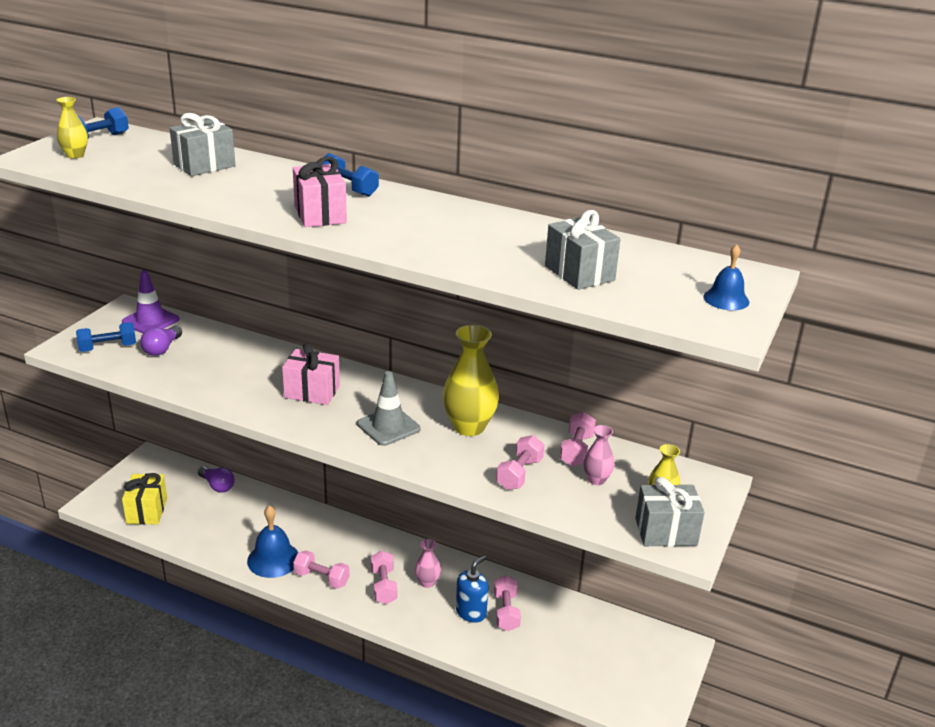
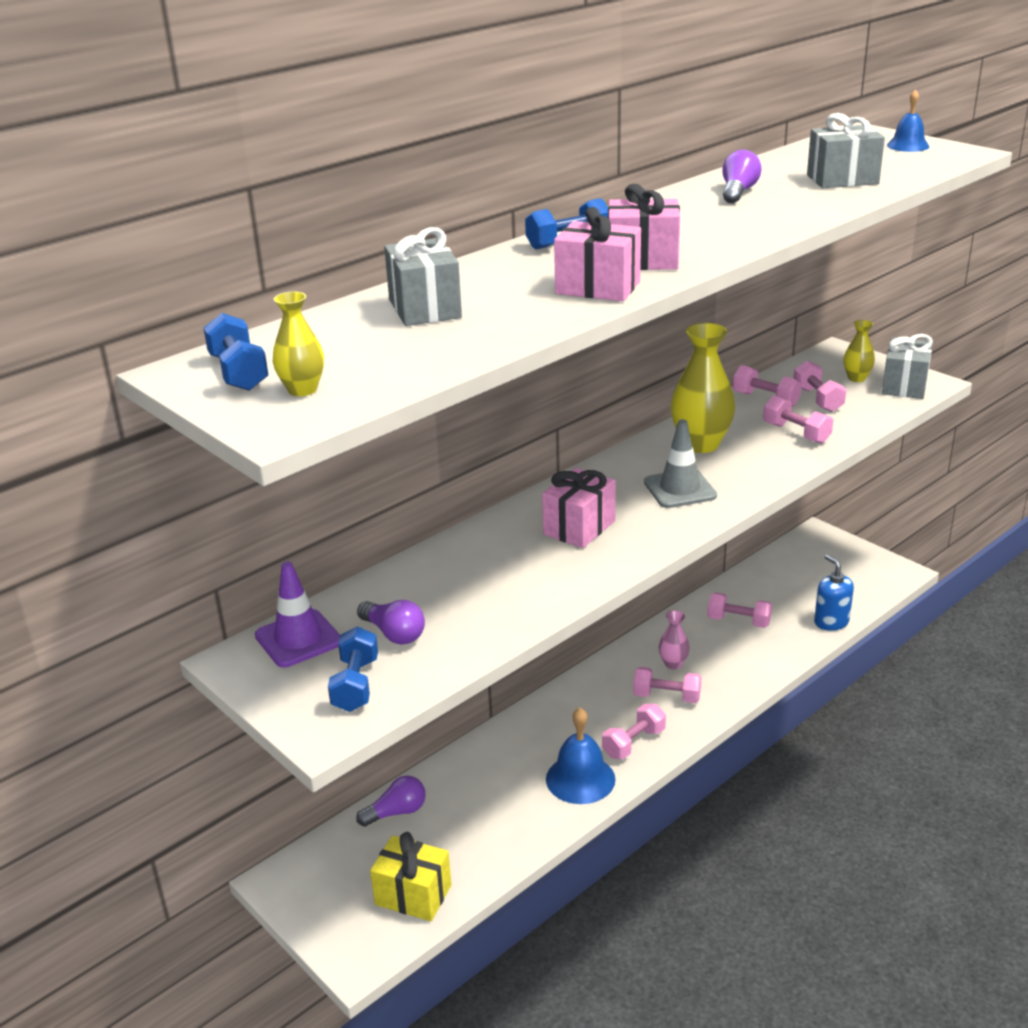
camera: 65 degrees left, 0 degrees up
blue soap dispenser [456,556,489,623] -> blue soap dispenser moved to [814,555,854,631]
pink vase [583,425,615,485] -> pink dumbbell [793,361,846,412]
none -> pink gift [554,207,641,301]
none -> purple light bulb [722,150,762,203]

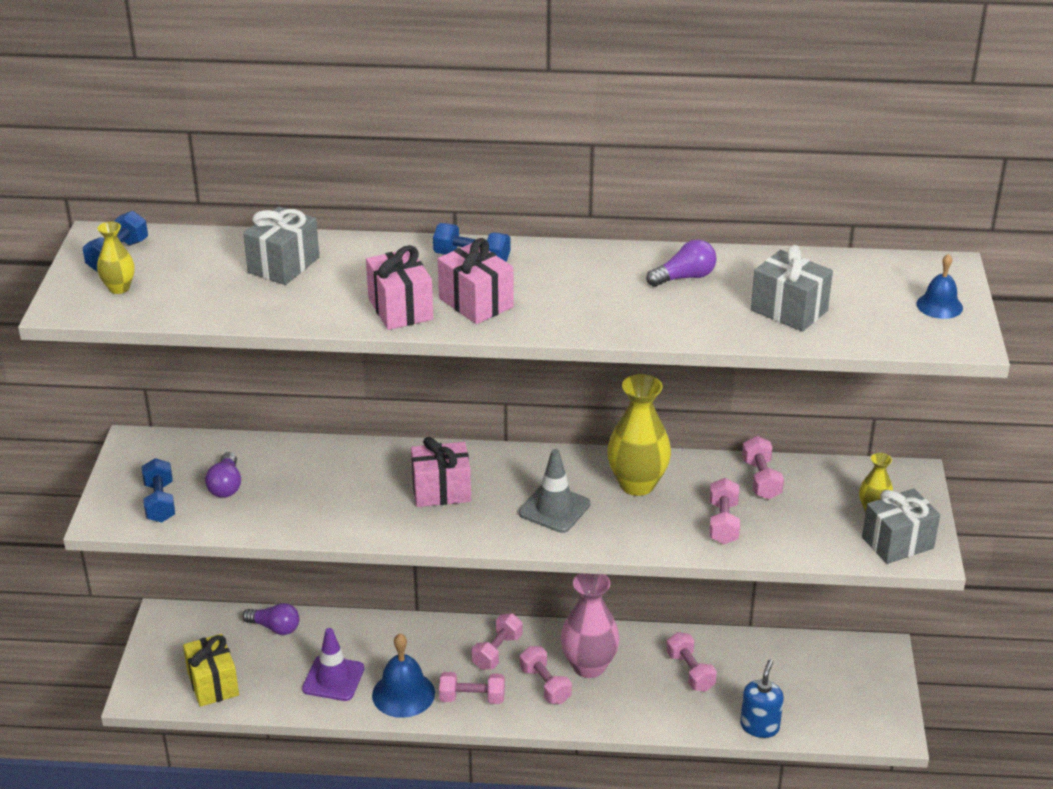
camera: 45 degrees right, 5 degrees up
purple traffic cone [255,562,340,668] -> purple traffic cone moved to [302,628,365,701]
blue dumbbell [328,627,378,712] -> blue dumbbell turned 60 degrees counterclockwise [142,458,175,523]
pink vase [659,610,690,669] -> pink vase [561,573,620,678], size x1.91
pink dumbbell [793,361,846,412] -> pink dumbbell moved to [472,614,523,670]

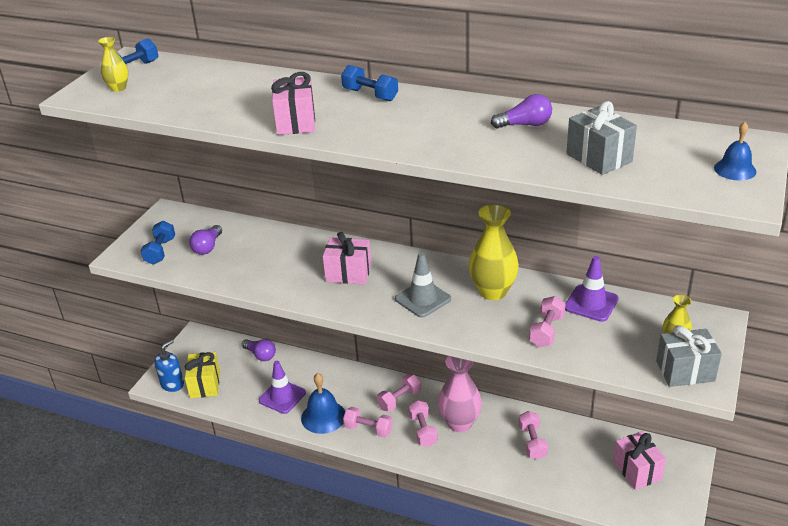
camera: 20 degrees right, 0 degrees up
grey gift [243,207,319,285] -> none
pink gift [438,238,514,324] -> pink gift moved to [613,431,666,490]
blue soap dispenser [740,659,784,738] -> blue soap dispenser moved to [154,339,184,392]
pink dumbbell [742,436,784,500] -> purple traffic cone [565,256,619,322]

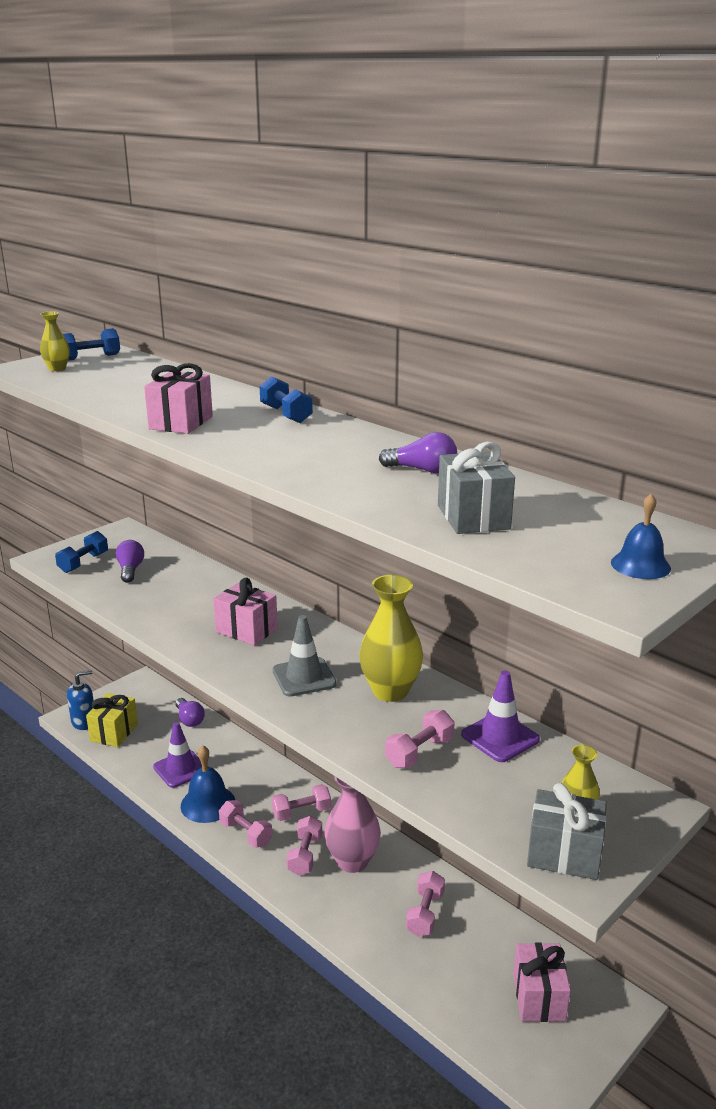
camera: 20 degrees right, 10 degrees down
purple light bulb [189,225,222,255] -> purple light bulb turned 135 degrees clockwise [116,540,144,583]

